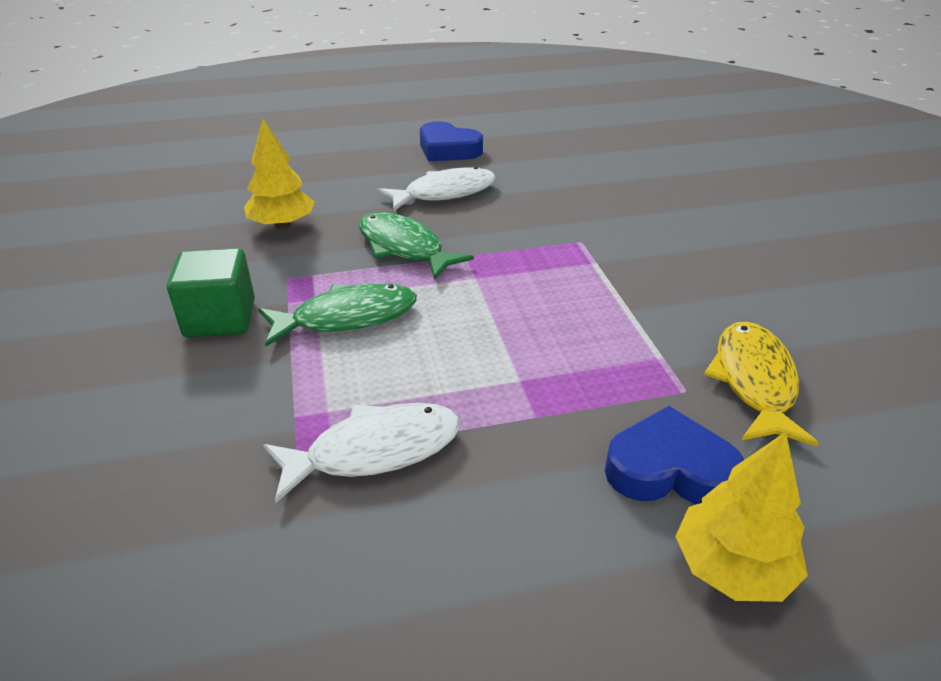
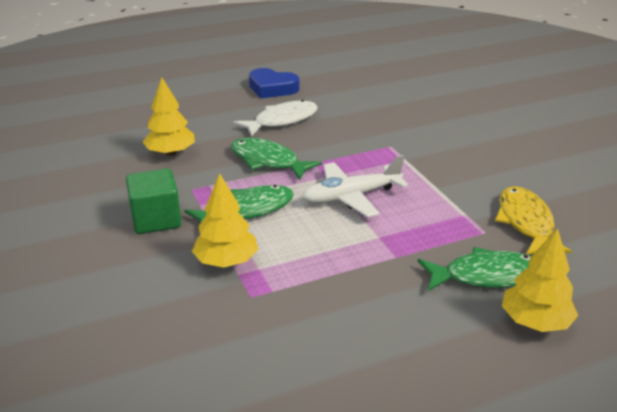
camera: 10 degrees left, 5 degrees down
white fish [263,403,460,503] -> none
blue heart [605,406,744,505] -> green fish [417,247,531,291]
none -> yellow tree [192,173,258,268]
none -> white plane [302,155,408,217]

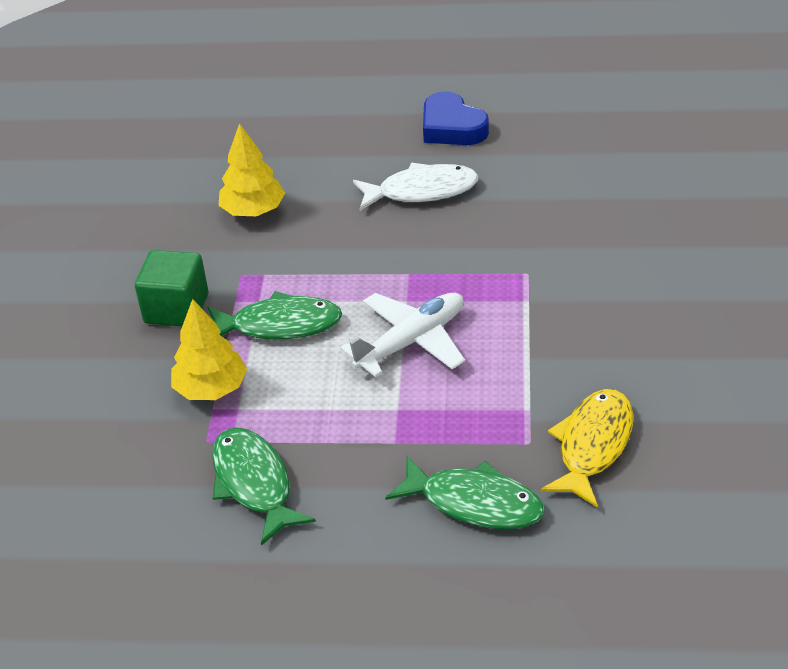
camera: 30 degrees right, 10 degrees up
green fish [231,138,322,180] -> green fish moved to [212,427,316,546]
white plane [302,155,408,217] -> white plane turned 135 degrees clockwise [340,293,465,377]
yellow tree [502,228,578,332] -> none

